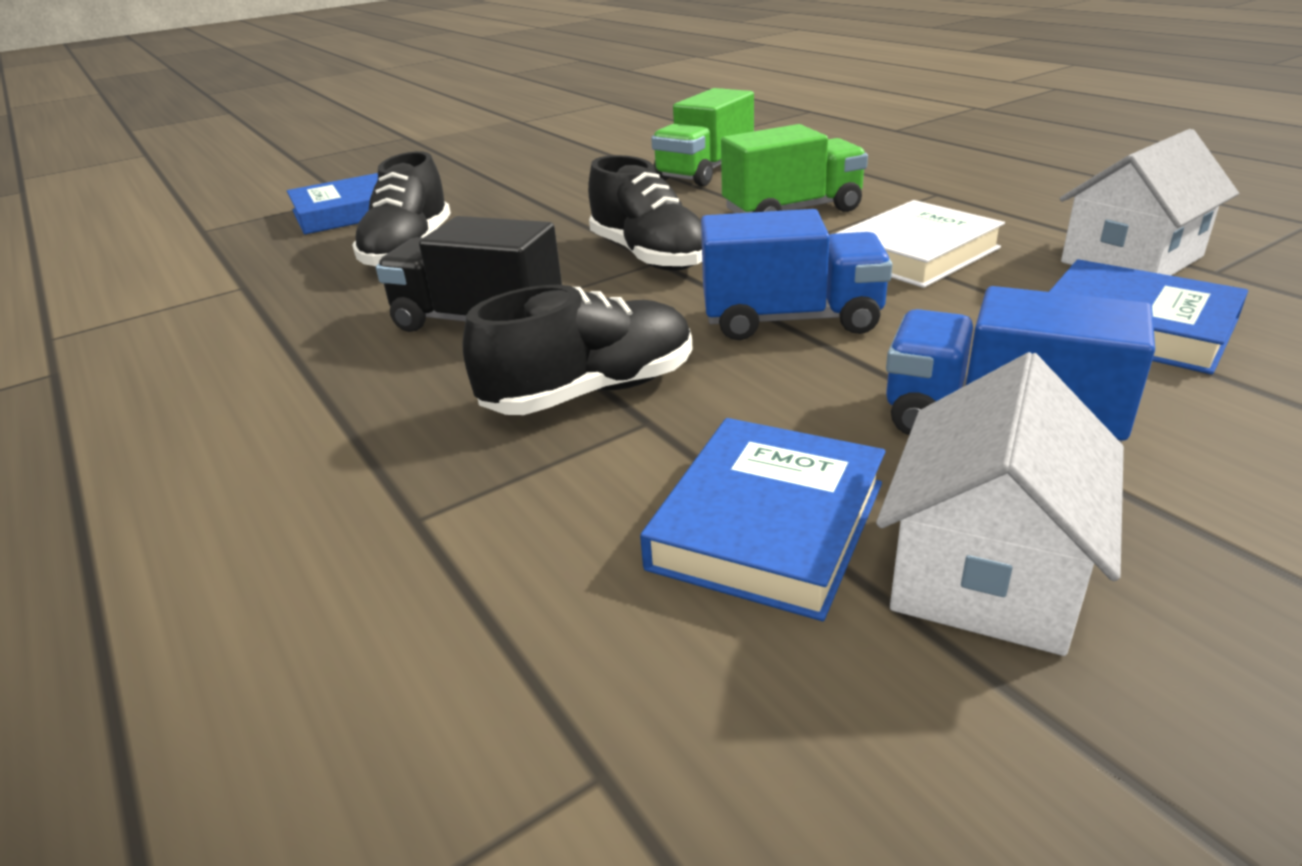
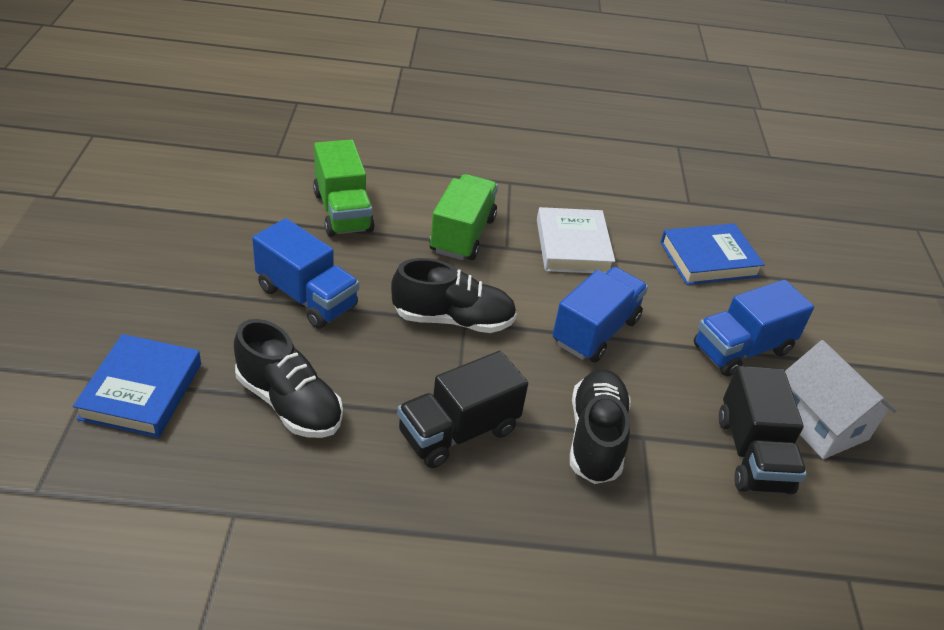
camera: 60 degrees left, 10 degrees up
blue book [640,418,885,621] -> black truck [719,366,807,494]
white house [1060,129,1239,276] -> none
none -> blue truck [252,218,359,329]

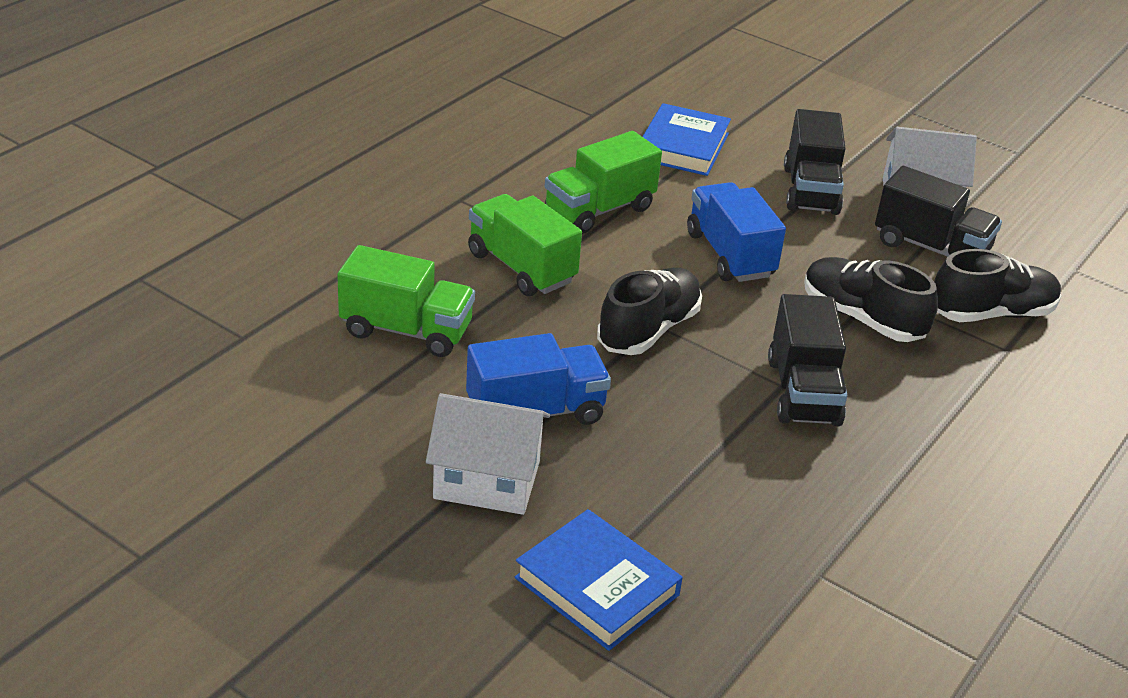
camera: 55 degrees left, 5 degrees down
black shoe [234,319,343,438] -> black shoe moved to [934,249,1061,322]
white book [537,207,615,273] -> green truck [545,131,662,234]
blue truck [694,280,814,377] -> black truck [784,109,846,215]
none -> white house [426,393,550,515]

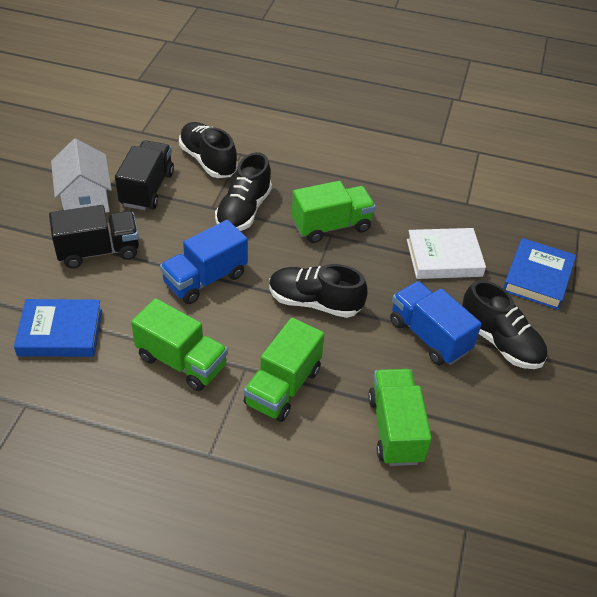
camera: 110 degrees left, 10 degrees up
white house [426,393,550,515] -> black shoe [462,280,547,369]
black truck [768,294,847,426] -> green truck [292,181,376,243]
none -> white book [407,228,486,279]

